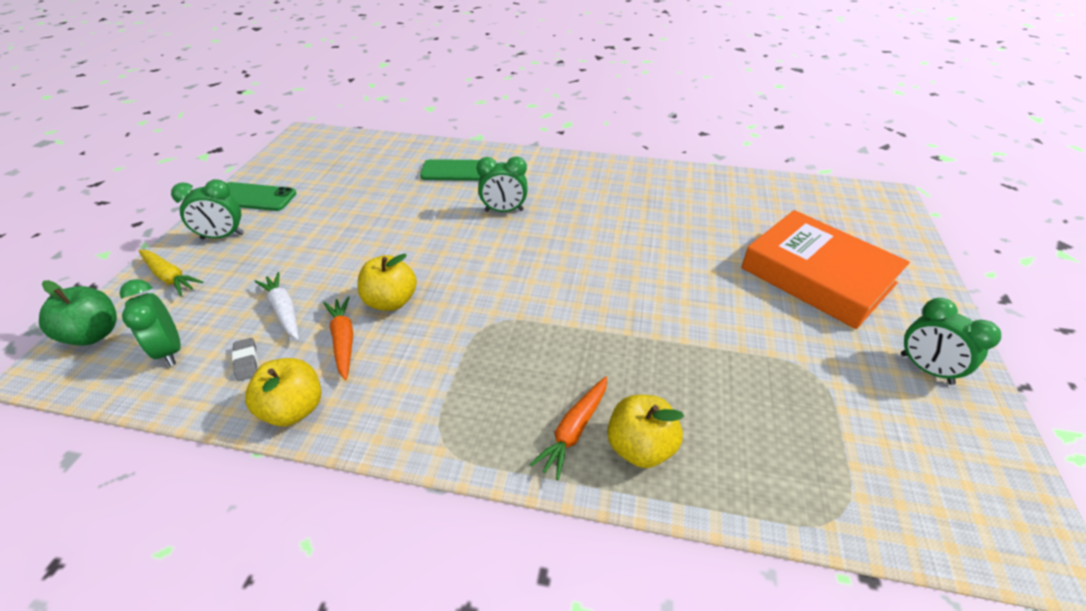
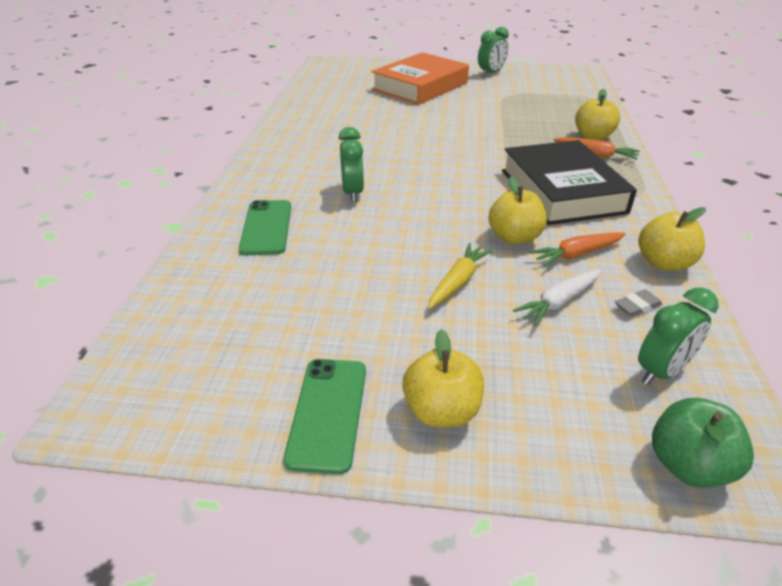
camera: 95 degrees left, 5 degrees down
yellow carrot [138,250,203,296] -> yellow carrot moved to [428,243,492,309]
green clock [171,179,244,239] -> yellow apple [402,329,484,428]
none -> black book [502,140,637,225]

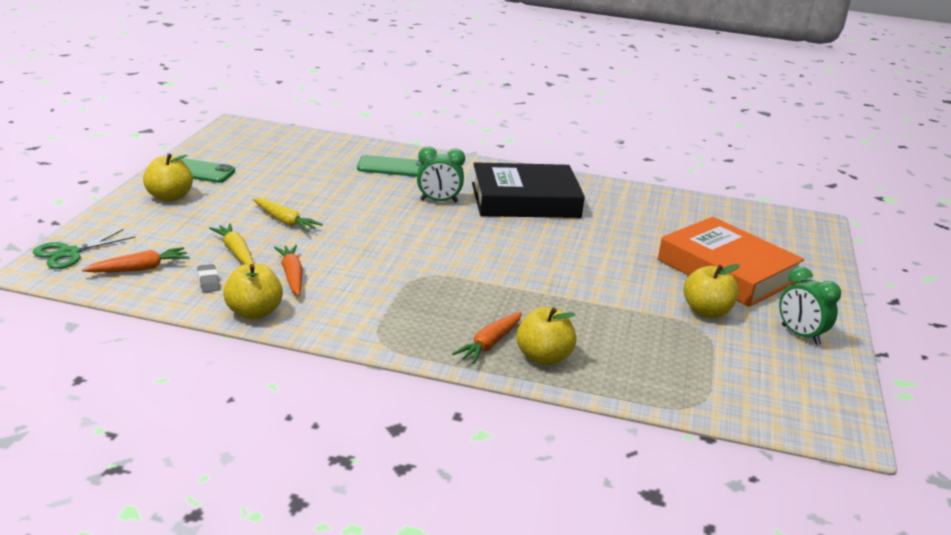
camera: 95 degrees right, 10 degrees down
yellow apple [489,176,547,245] -> yellow apple moved to [684,264,740,318]
black book [502,140,637,225] -> black book moved to [472,162,585,218]
white carrot [513,269,601,326] -> yellow carrot [209,224,254,264]
green clock [638,287,718,385] -> orange carrot [82,247,190,273]
green apple [652,398,754,488] -> green scissors [33,229,135,269]

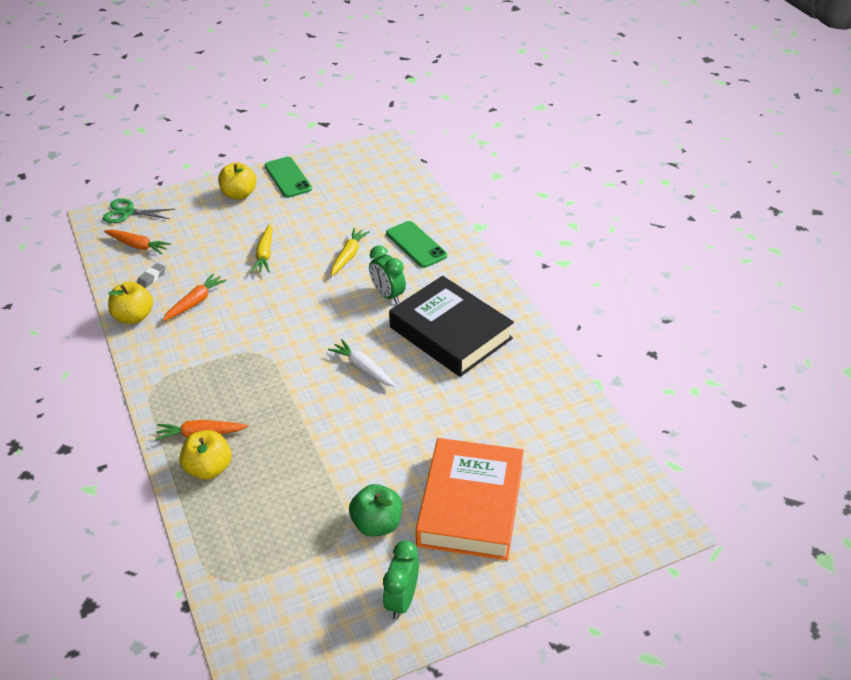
camera: 55 degrees right, 15 degrees up
yellow carrot [209,224,254,264] -> yellow carrot moved to [331,228,370,276]
yellow apple [684,264,740,318] -> green apple [349,484,402,537]
none -> white carrot [328,339,395,387]

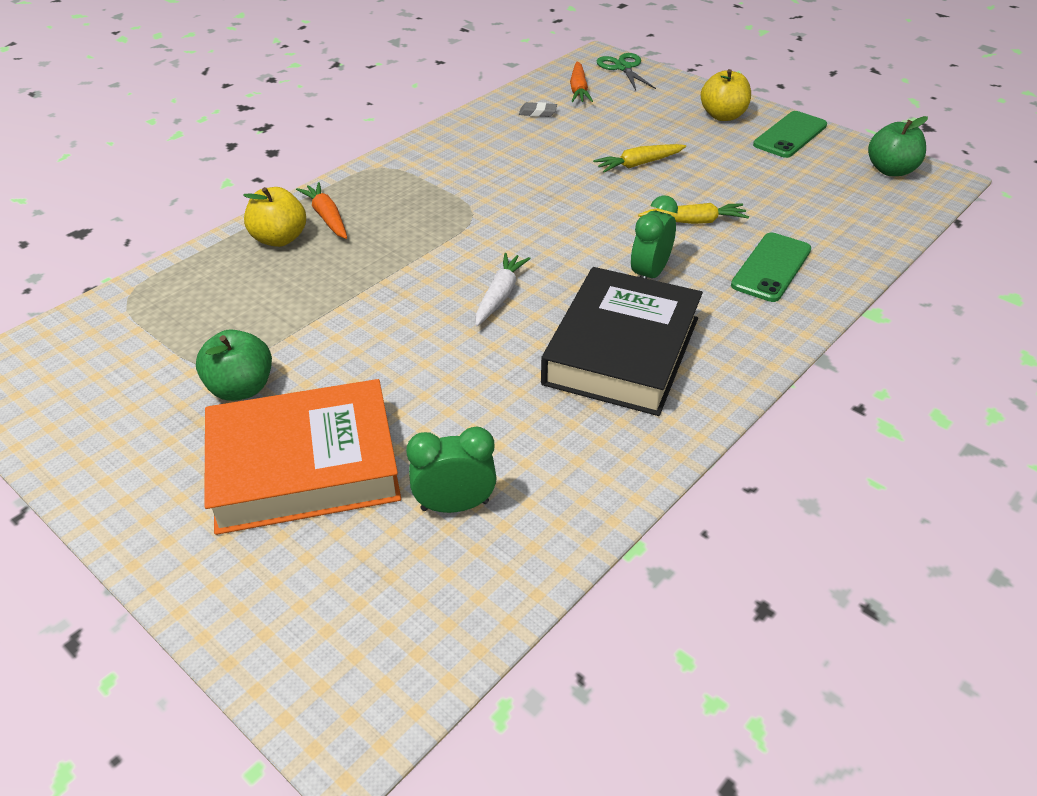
camera: 65 degrees right, 0 degrees up
yellow apple [108,282,153,324] -> none
orange carrot [163,273,227,321] -> none
green clock [383,540,419,619] -> green clock moved to [406,427,497,513]
none -> green apple [868,116,928,176]

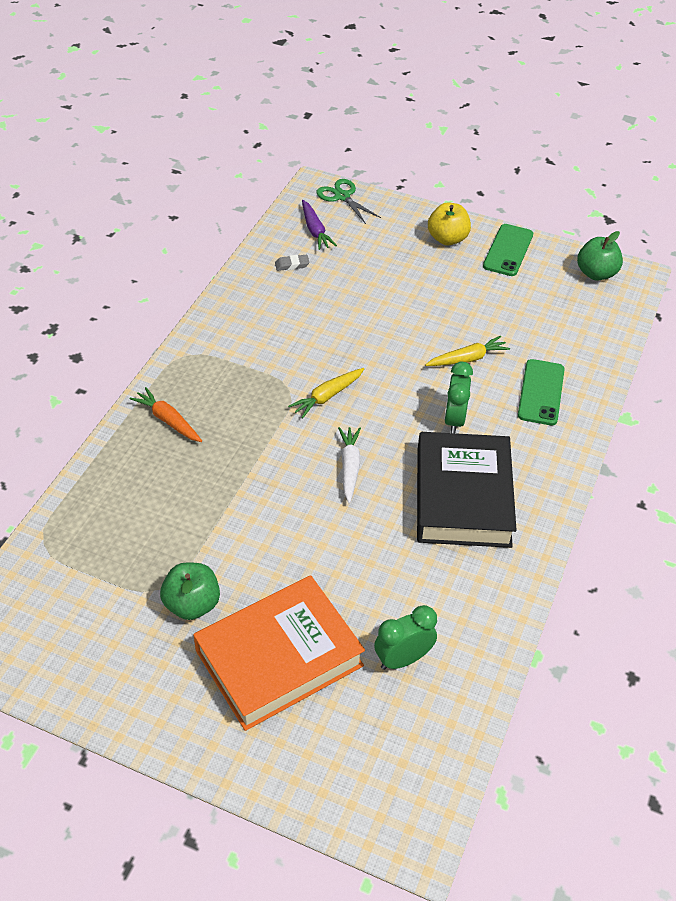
camera: 20 degrees left, 5 degrees up
yellow apple [243,187,306,247] -> none
orange carrot [570,62,593,102] -> purple carrot [302,200,337,250]
yellow carrot [593,144,686,173] -> yellow carrot moved to [288,368,364,419]

